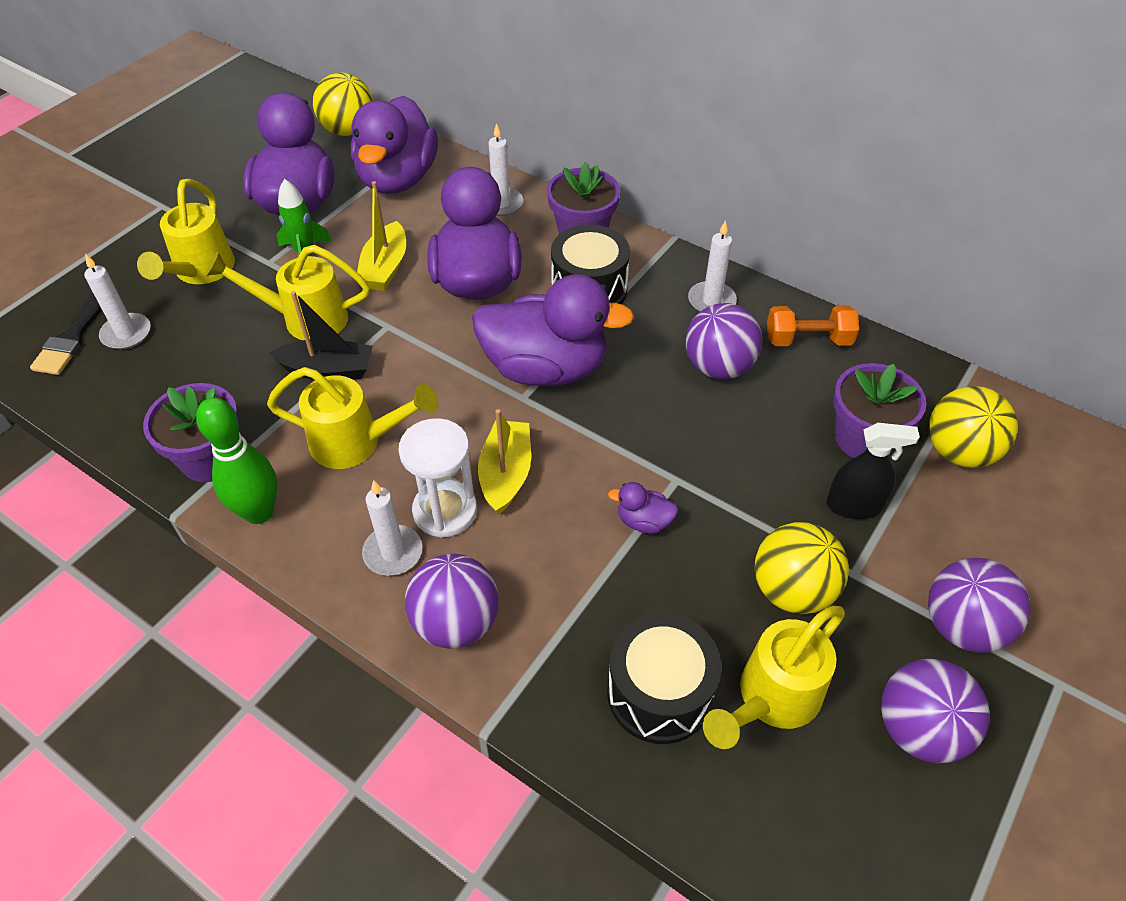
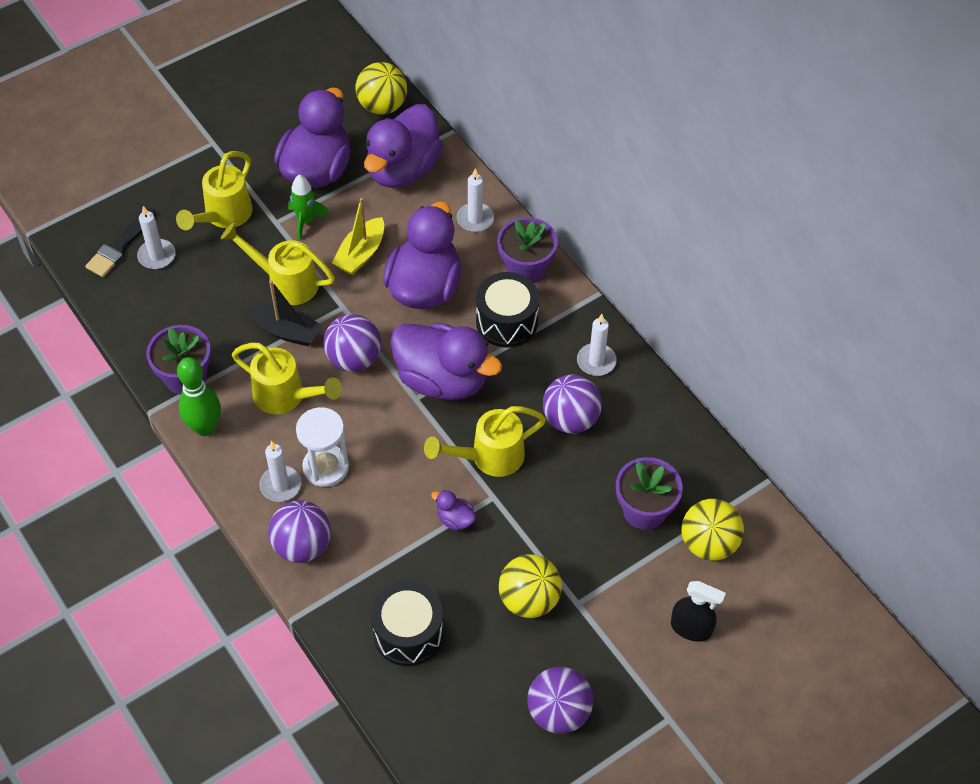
camera: 20 degrees right, 5 degrees up
yellow boat [478,409,531,515] -> none
yellow watering can [703,606,845,749] -> yellow watering can moved to [424,406,546,477]
orange dumbbell [767,305,859,346] -> none
black spray bottle [827,423,920,519] -> black spray bottle moved to [671,581,726,642]
purple ball [928,558,1031,653] -> purple ball moved to [323,314,381,372]

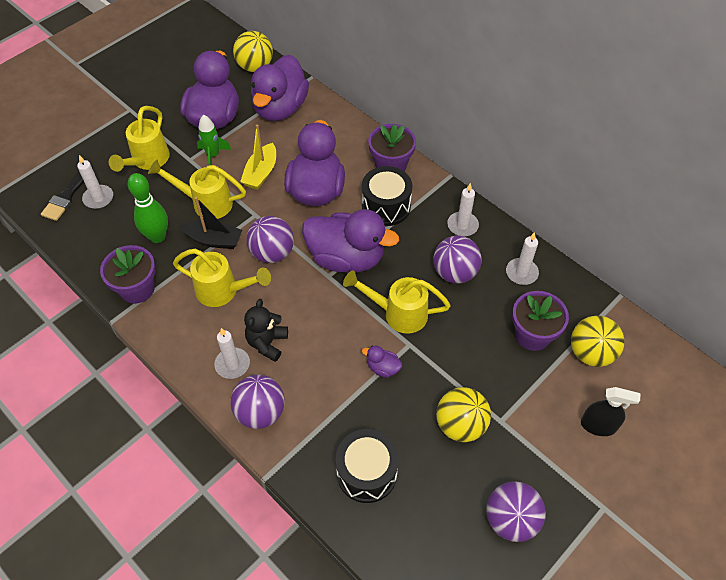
camera: 10 degrees left, 0 degrees up
green bowling pin [177,357,221,436] -> green bowling pin moved to [128,173,168,243]
white hourglass [296,407,349,487] -> black teddy bear [244,299,288,362]
yellow watering can [424,406,546,477] -> yellow watering can turned 45 degrees clockwise [343,270,451,334]
white candle [457,168,494,232] -> white candle moved to [506,232,539,285]

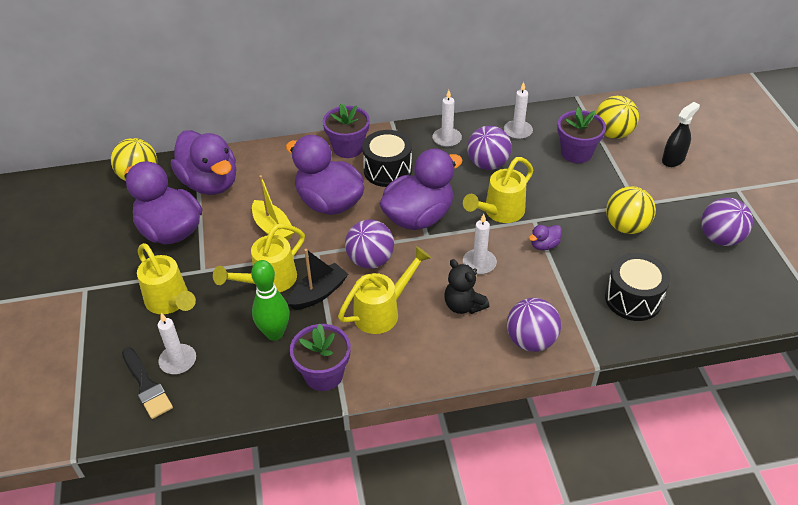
camera: 55 degrees left, 10 degrees down
green rocket [197,115,231,165] -> none
white candle [214,328,250,379] -> white candle moved to [463,214,497,274]

